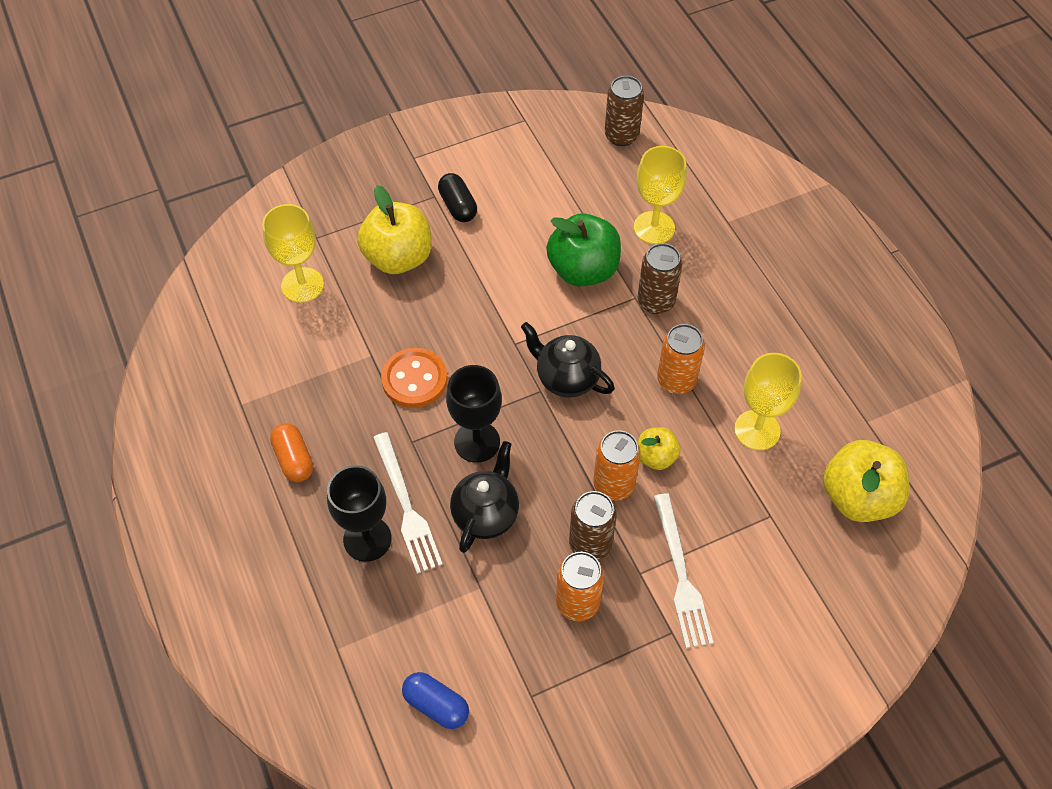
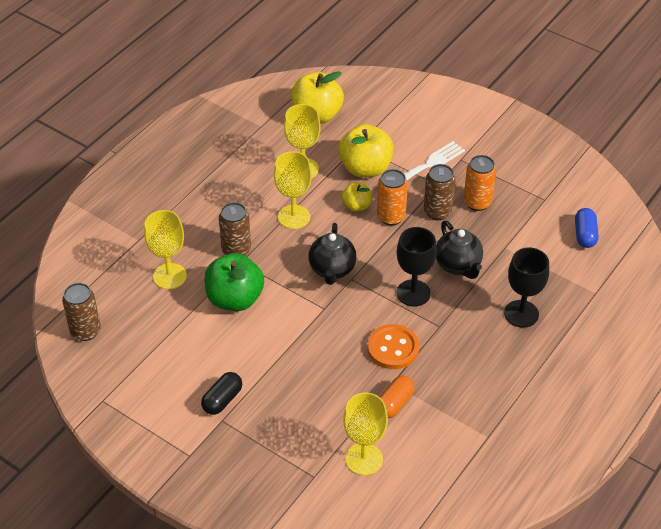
camera: 120 degrees left, 10 degrees down
orange capsule [270,423,313,482] -> orange capsule moved to [380,376,415,418]
yellow apple [357,185,432,274] -> yellow apple moved to [338,124,393,178]
white fork [373,432,443,574] -> none
black teapot [450,441,519,553] -> black teapot turned 105 degrees counterclockwise [436,221,483,279]
orange can [657,324,705,394] -> yellow goblet [274,151,312,229]

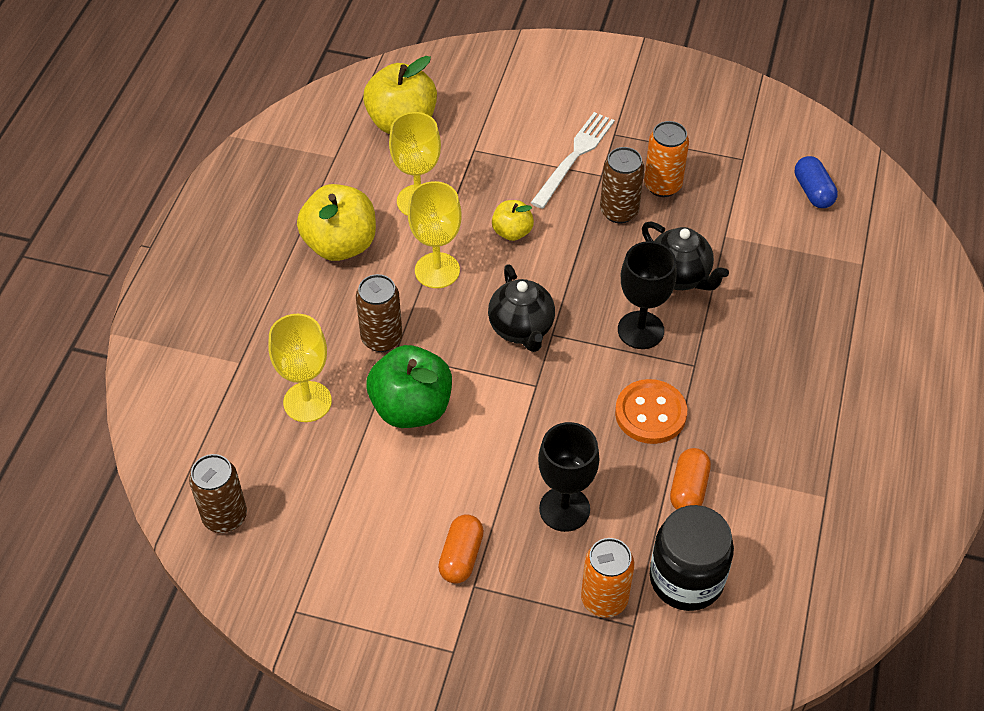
camera: 20 degrees left, 5 degrees up
black capsule [201,372,242,415] -> orange capsule [438,514,484,584]
yellow apple [338,124,393,178] -> yellow apple moved to [297,184,376,261]
yellow goblet [343,392,388,476] -> black jar [650,505,734,611]
orange can [377,169,408,225] -> orange can moved to [581,538,634,618]
black goblet [504,247,549,328] -> black goblet moved to [538,422,599,532]

